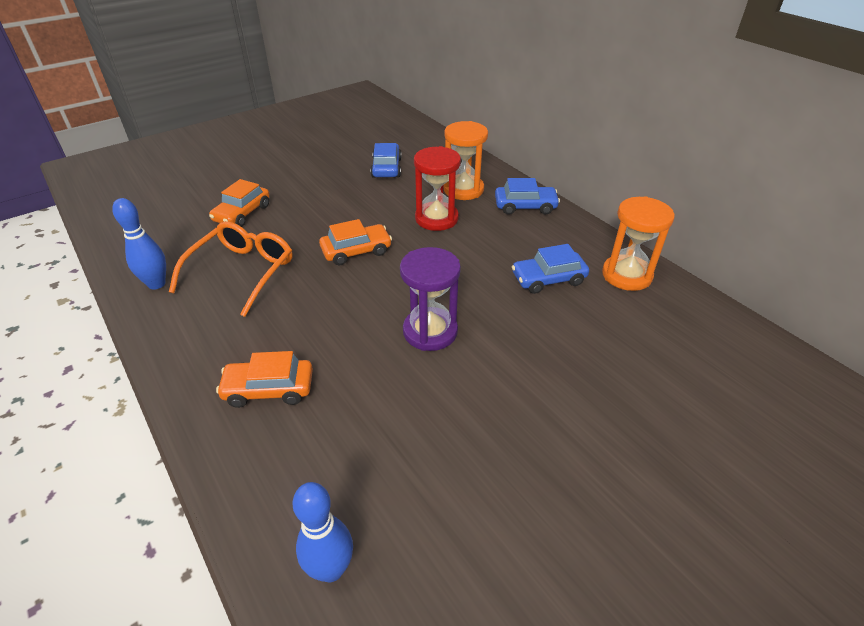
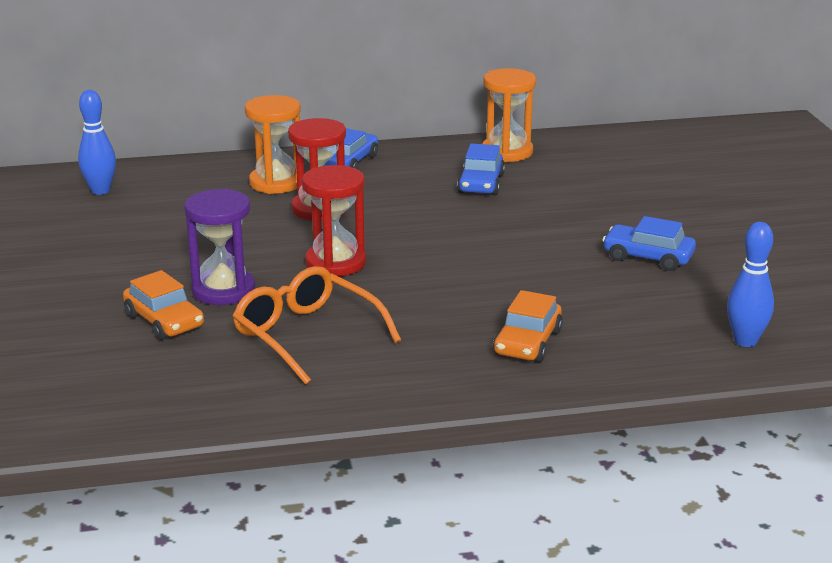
camera: 65 degrees left, 15 degrees down
blue bowling pin [112,198,166,290] -> blue bowling pin moved to [78,90,116,195]
orange car [319,219,392,265] -> red hourglass [302,165,366,276]
blue car [370,143,402,178] -> blue car moved to [603,216,696,271]
purple hourglass [400,247,461,351] -> purple hourglass moved to [184,189,255,305]

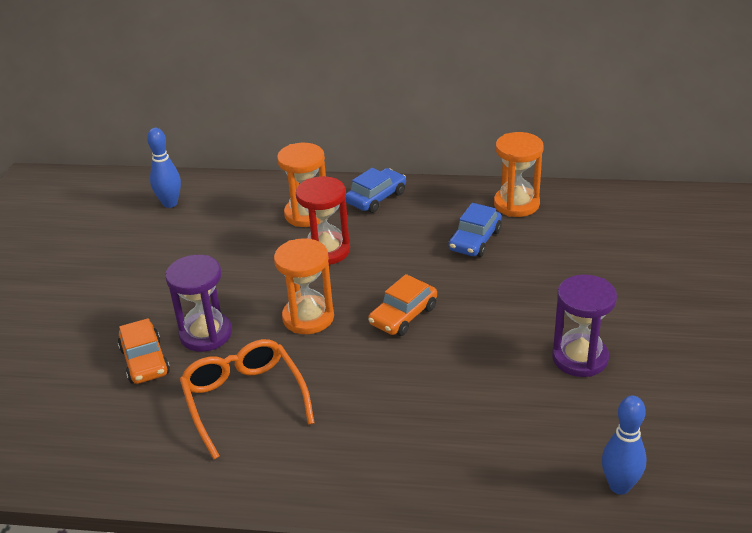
camera: 20 degrees right, 10 degrees up
red hourglass [302,165,366,276] -> orange hourglass [274,238,334,334]
orange car [493,290,563,362] -> orange car moved to [368,274,437,336]
blue car [603,216,696,271] -> purple hourglass [552,275,617,377]

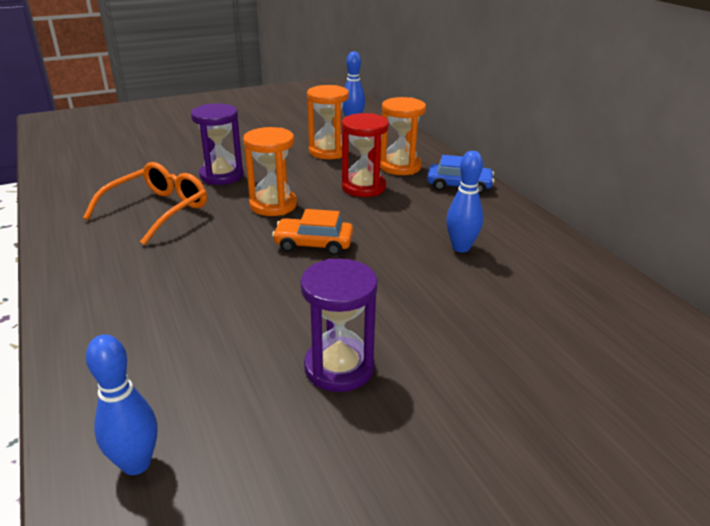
camera: 55 degrees right, 5 degrees down
orange car [118,318,170,384] -> none
blue car [448,203,502,257] -> blue bowling pin [446,151,483,253]
orange hourglass [494,132,544,217] -> orange hourglass moved to [307,85,349,159]

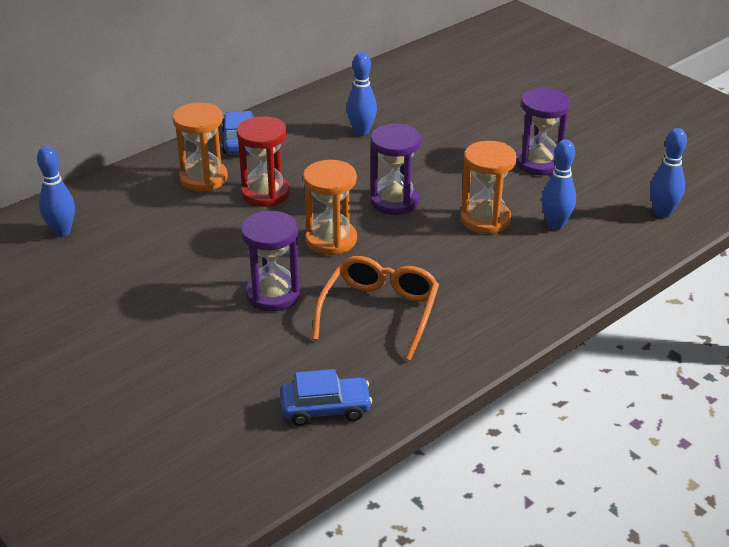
camera: 105 degrees left, 5 degrees up
orange glasses [83,162,207,245] -> orange glasses turned 90 degrees clockwise [312,256,439,361]
orange car [272,209,353,256] -> purple hourglass [370,124,421,215]
orange hourglass [307,85,349,159] -> orange hourglass moved to [461,141,517,234]
none -> blue car [280,369,372,426]
none -> blue bowling pin [542,140,576,230]

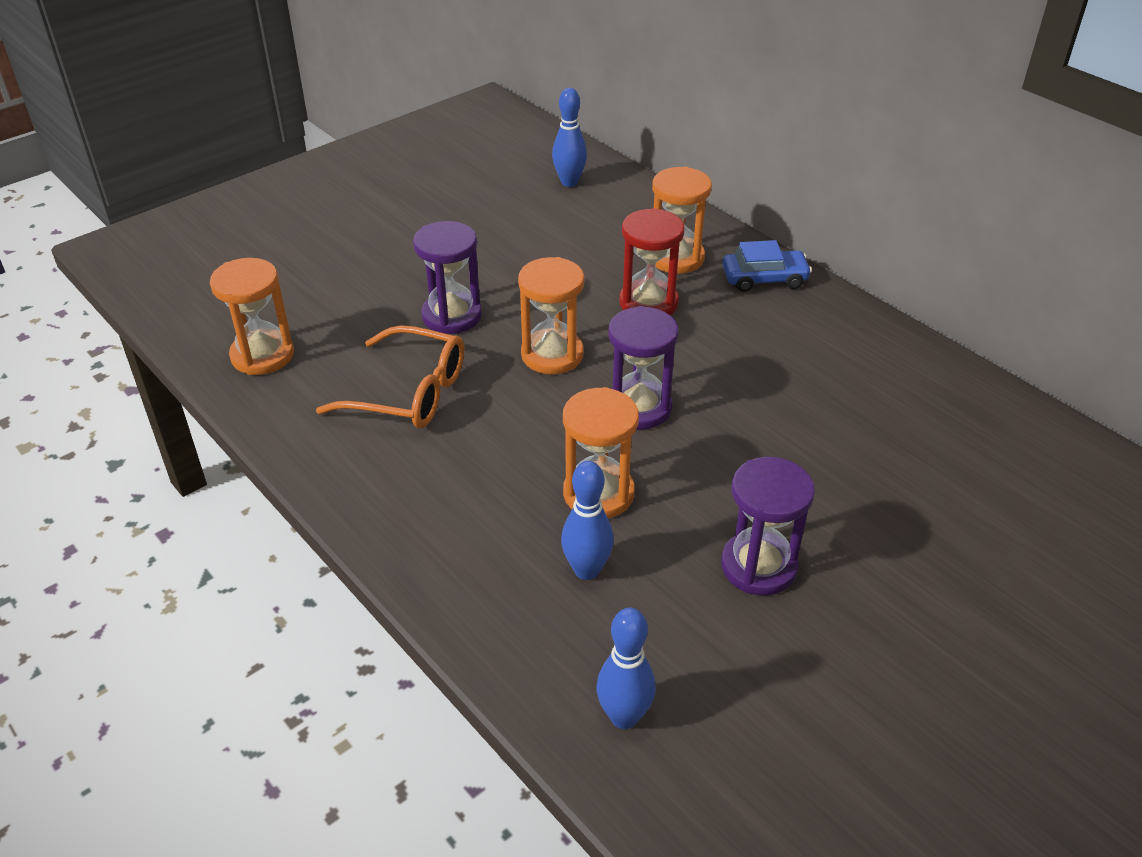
camera: 90 degrees right, 5 degrees up
blue car [280,369,372,426] -> orange hourglass [210,258,294,375]
blue bowling pin [347,52,377,136] -> none

